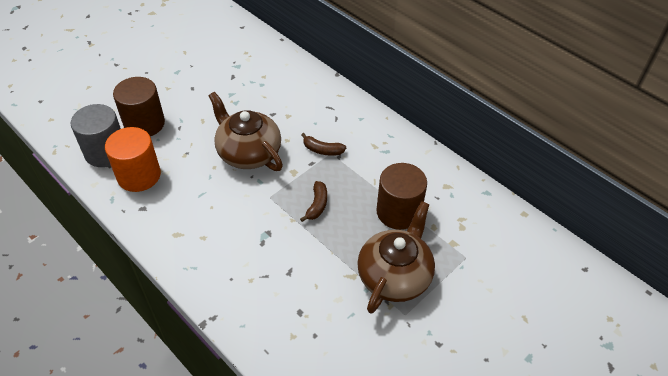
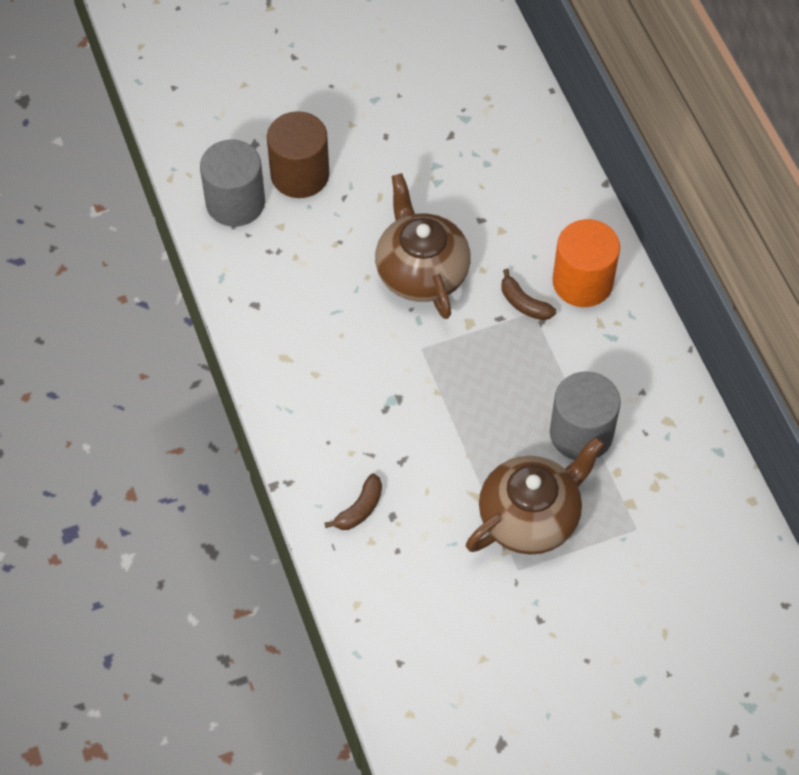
camera: 25 degrees right, 10 degrees up
orange cylinder [105,127,161,192] -> orange cylinder moved to [553,219,620,307]
brown banana [300,181,327,222] -> brown banana moved to [325,473,382,530]
brown cylinder [376,163,427,230] -> grey cylinder [550,371,621,460]

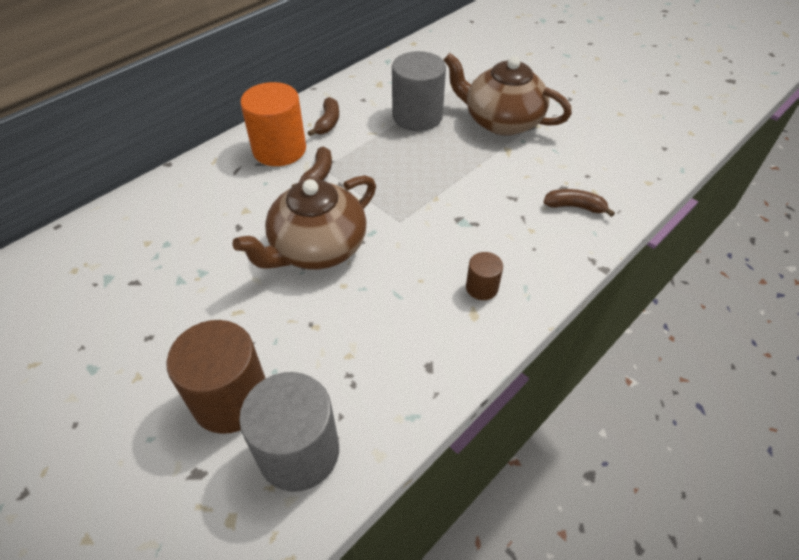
camera: 115 degrees left, 10 degrees down
none -> brown banana [308,97,339,136]
none -> brown cylinder [466,252,503,300]

